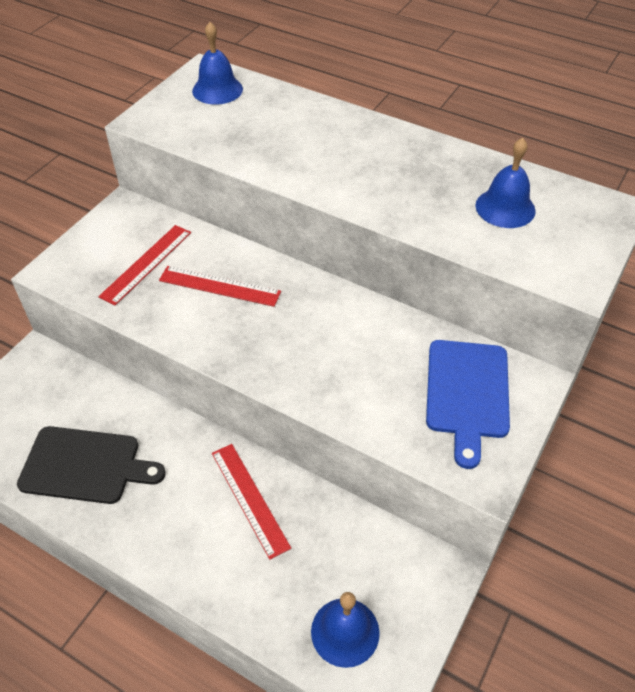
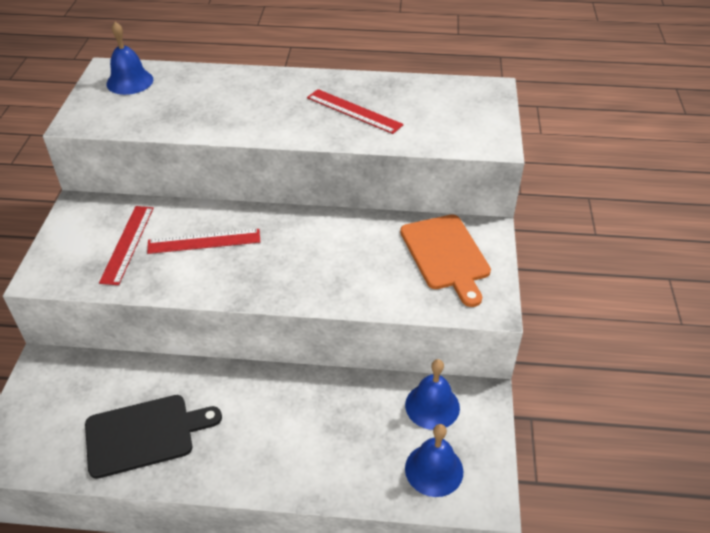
camera: 25 degrees left, 5 degrees down
red ruler [212,444,291,560] -> red ruler moved to [307,89,404,134]
blue cutting board [426,340,510,469] -> orange cutting board [400,214,491,307]
blue bell [475,138,536,228] -> blue bell moved to [405,359,460,430]

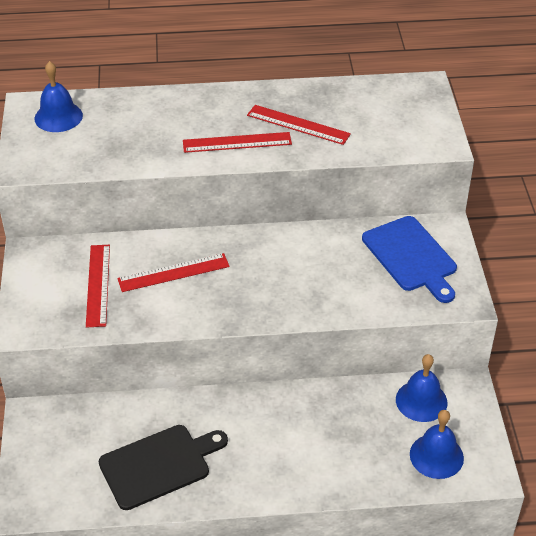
camera: 10 degrees left, 0 degrees up
orange cutting board [400,214,491,307] -> blue cutting board [362,216,457,303]
none -> red ruler [183,132,292,153]

